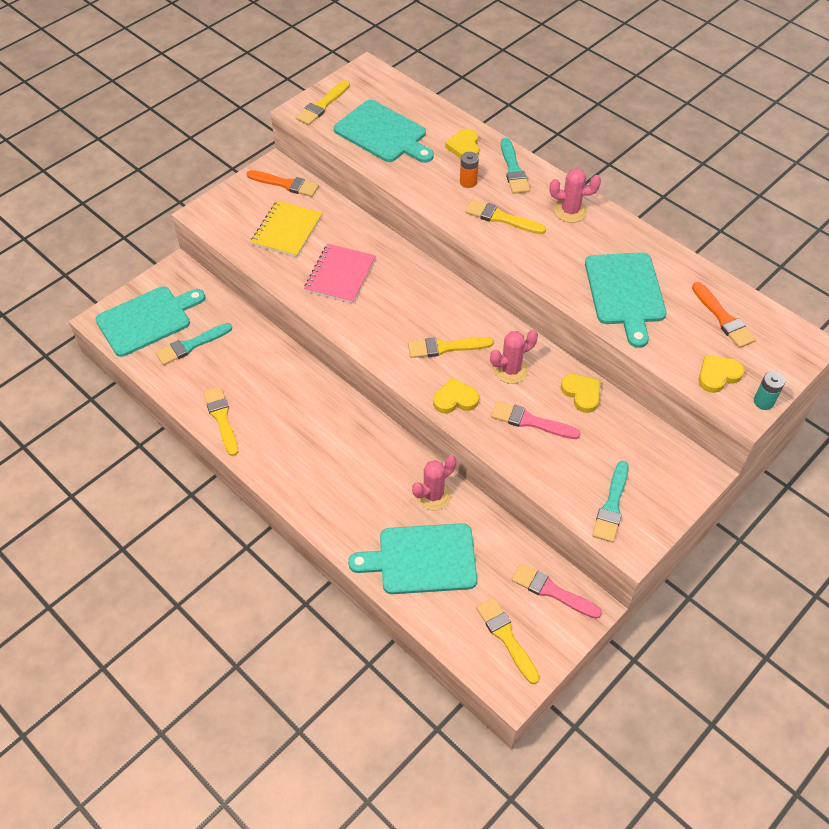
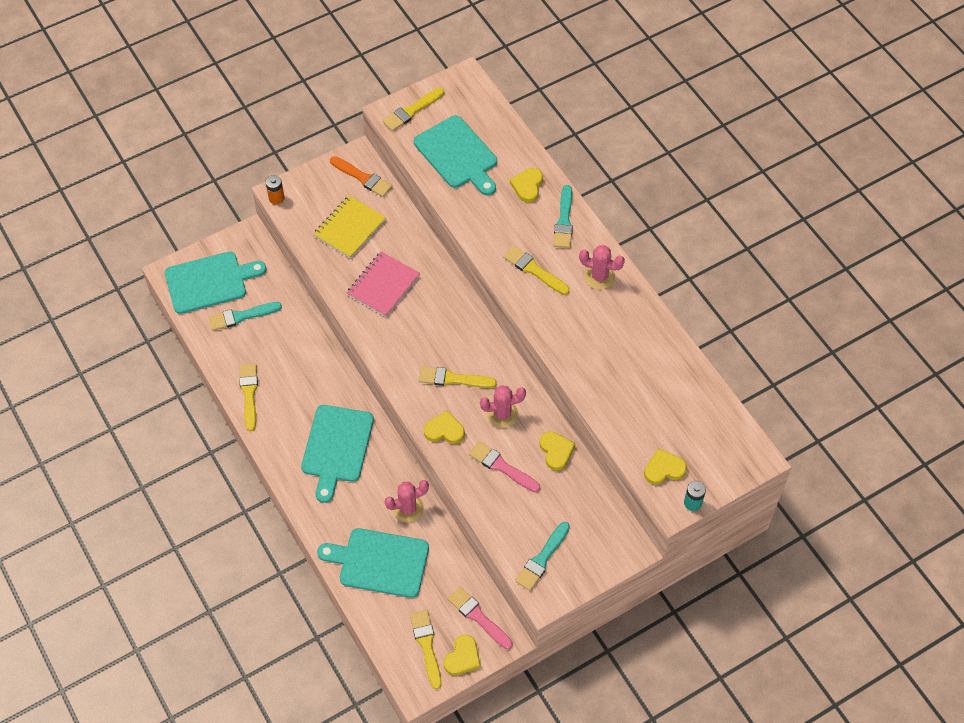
camera: 15 degrees right, 5 degrees up
orange battery [460,152,479,188] -> orange battery moved to [266,175,284,205]
turquoise cutting board [585,252,667,348] -> turquoise cutting board moved to [301,405,374,503]
orange brush [692,282,756,348] -> none
none -> yellow heart [444,635,481,675]

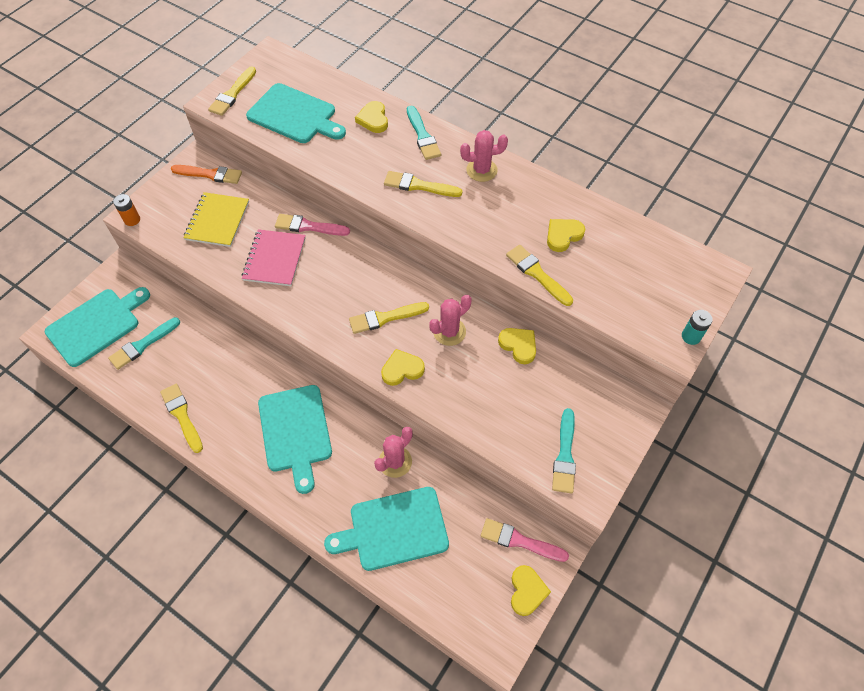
camera: 25 degrees left, 0 degrees up
yellow brush [410,610,441,689] -> yellow brush moved to [506,245,573,306]
pink brush [469,441,540,492] -> pink brush moved to [275,214,350,236]
yellow heart [644,448,687,485] -> yellow heart moved to [547,219,585,252]

